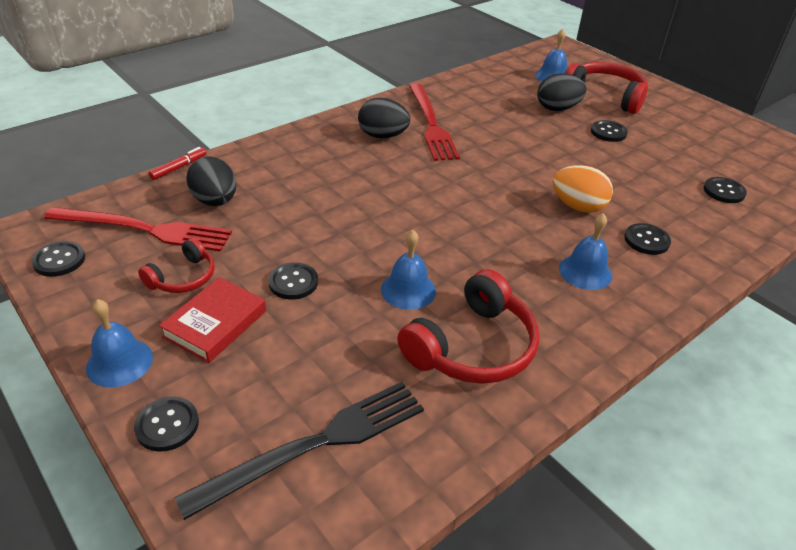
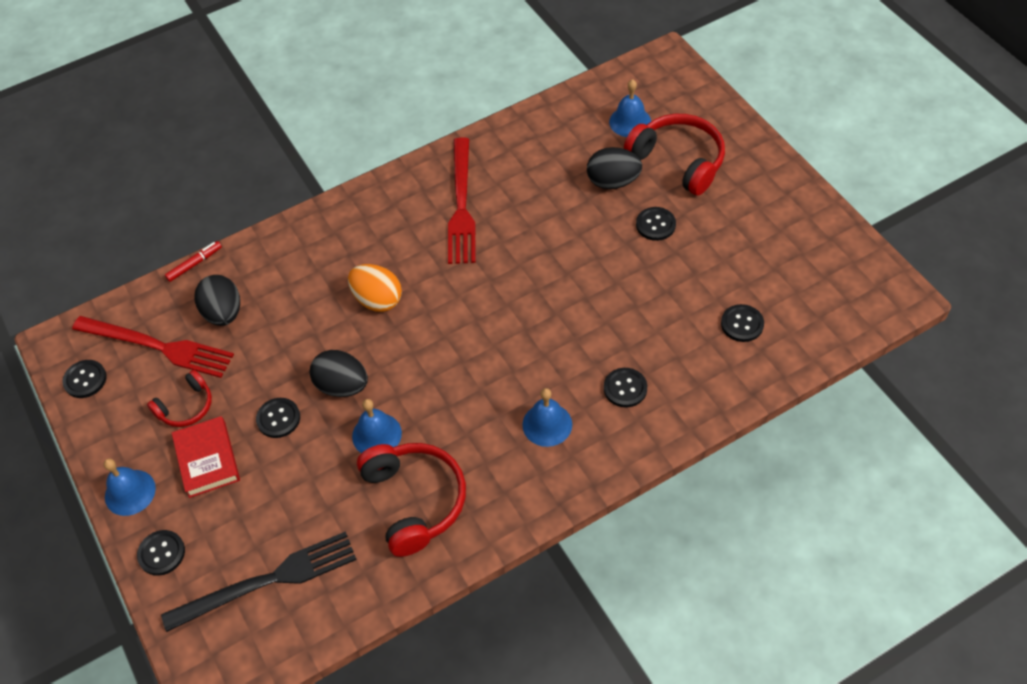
camera: 15 degrees right, 15 degrees up
red book [159,277,266,363] -> red book turned 60 degrees counterclockwise [172,416,240,498]
black egg [358,98,410,138] -> black egg moved to [310,350,368,397]
red headphones [397,269,539,384] -> red headphones turned 75 degrees counterclockwise [357,443,466,557]
orange egg [553,165,613,213] -> orange egg moved to [348,264,402,312]

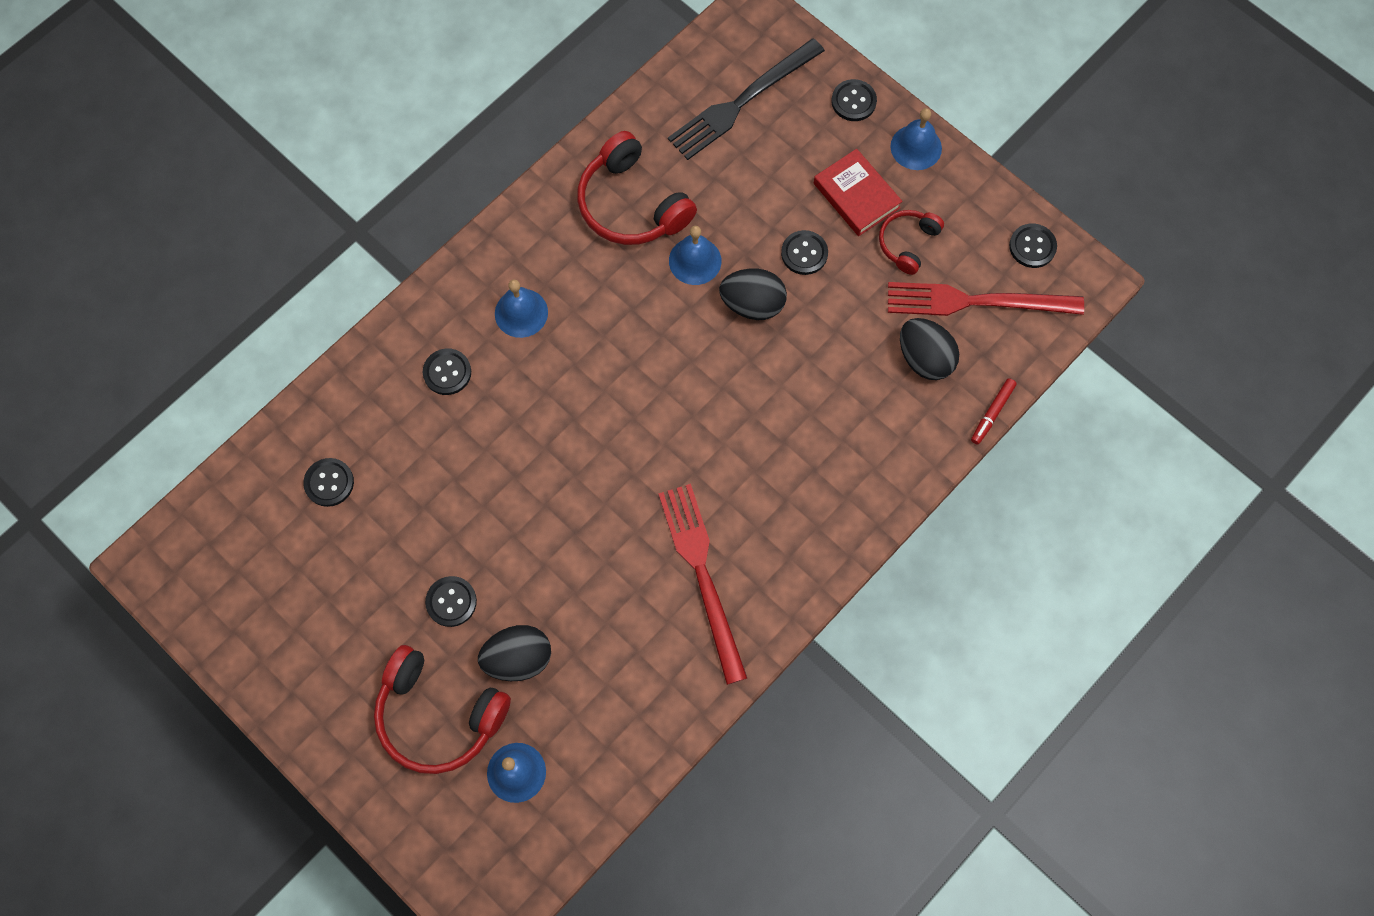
camera: 160 degrees right, 15 degrees up
orange egg [348,264,402,312] -> none

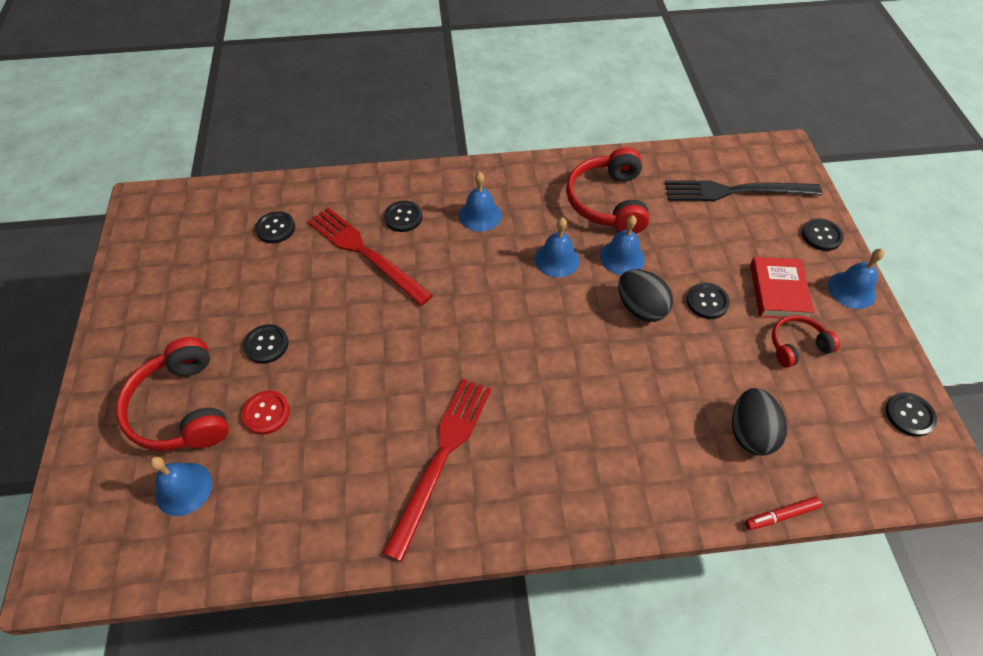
camera: 40 degrees right, 15 degrees down
black egg [478,625,551,681] -> red button [242,391,290,435]
red fork [888,282,1084,316] -> red fork moved to [307,207,433,306]
none -> blue bell [535,217,580,278]

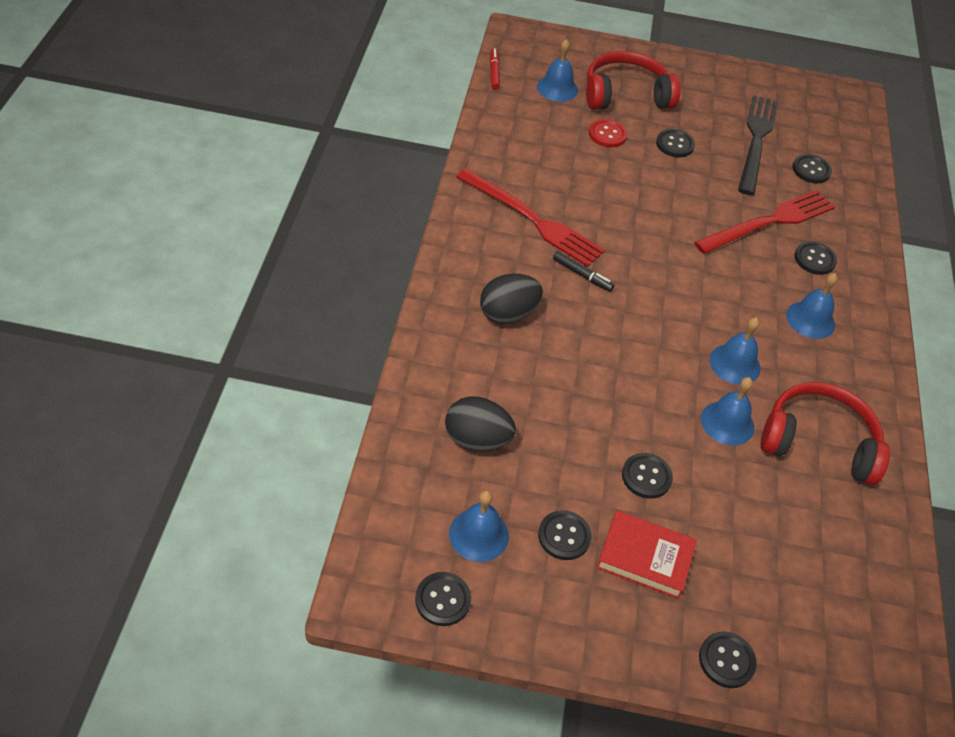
camera: 100 degrees right, 5 degrees down
black egg [618,269,673,322] -> black egg moved to [480,273,543,324]
black fork [665,181,822,201] -> black fork moved to [738,95,778,195]
red marker [745,497,822,530] -> red marker moved to [490,48,500,90]
red headphones [772,315,840,367] -> black button [538,510,591,560]
blue bell [828,249,884,309] -> blue bell moved to [449,490,509,562]
none -> black marker [553,251,615,292]

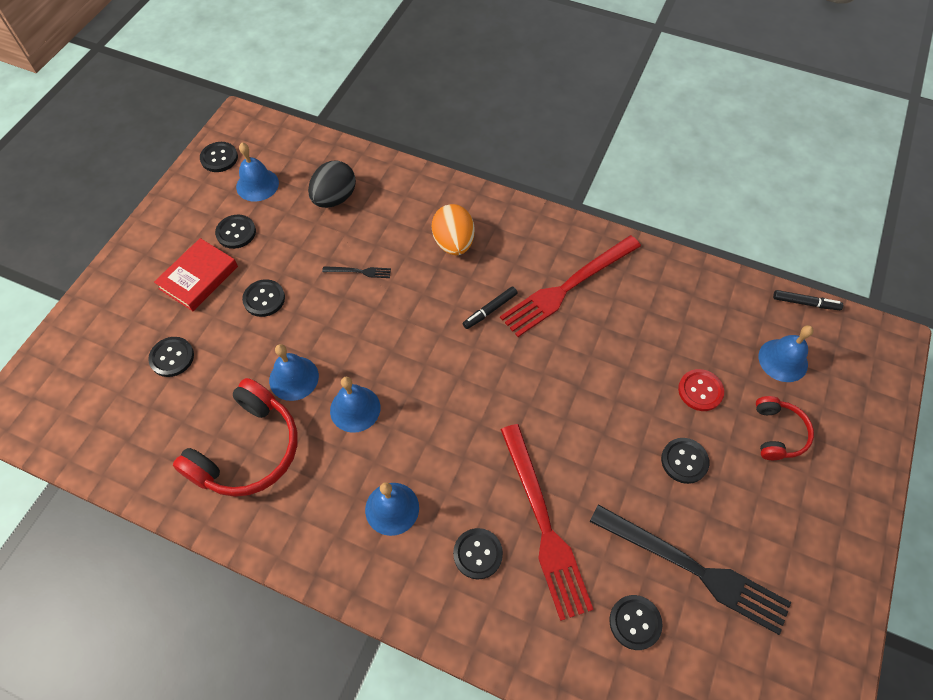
camera: 110 degrees right, 10 degrees up
black egg [480,273,543,324] -> orange egg [432,204,474,255]
red marker [490,48,500,90] -> black marker [773,290,843,310]
red headphones [586,51,681,110] -> red headphones [756,396,814,460], size x0.56
black button [699,631,757,688] -> black button moved to [148,337,194,377]
none -> black fork [322,266,391,278]

